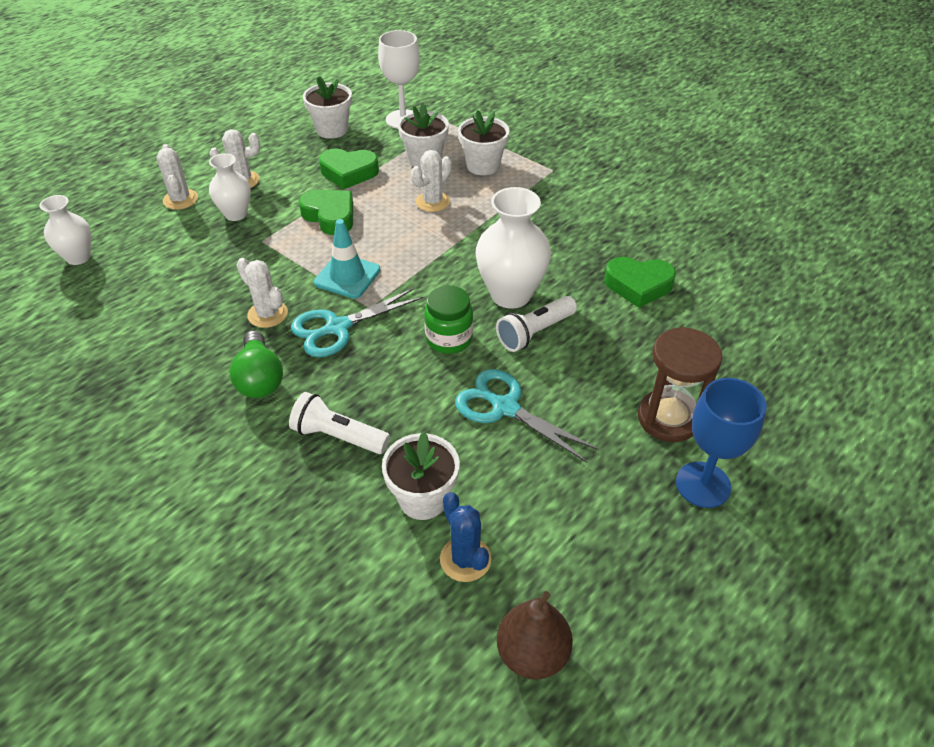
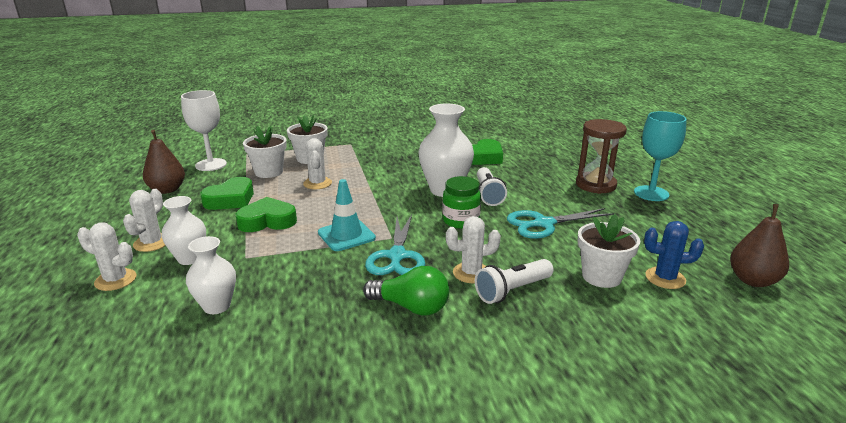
camera: 55 degrees left, 20 degrees down
white vase [39,195,91,265] -> white vase moved to [186,236,236,314]
white cactus [237,258,288,328] -> white cactus moved to [446,216,501,284]
white flower pot [303,76,352,139] -> brown pear [143,130,185,194]
blue goblet [676,378,767,508] -> turquoise goblet [634,111,687,201]

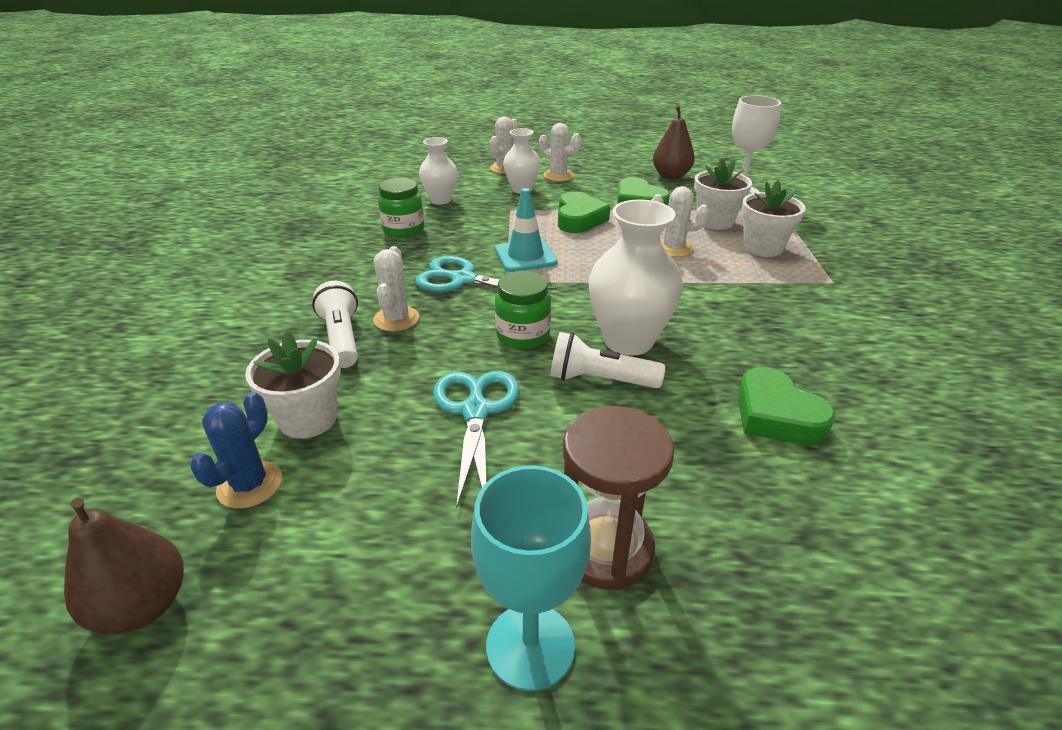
camera: 105 degrees right, 10 degrees up
green light bulb [363,266,449,316] -> none
none -> green jar [378,178,424,238]

